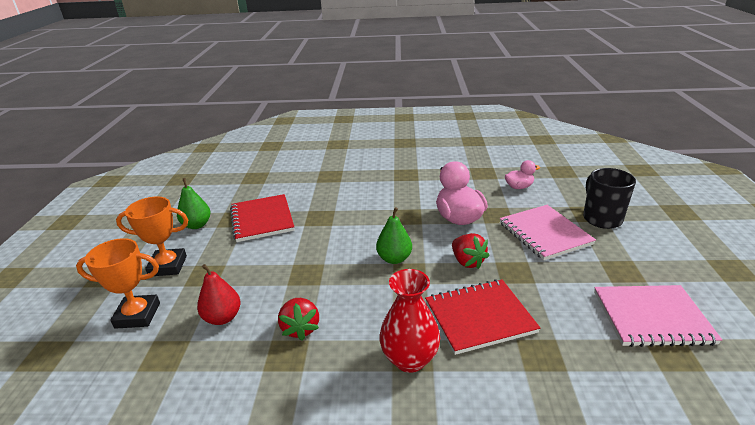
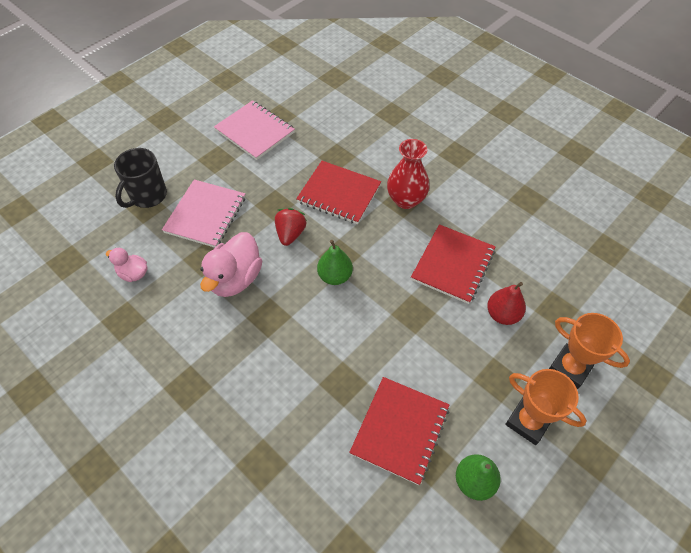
camera: 140 degrees left, 25 degrees up
red strawberry [278,298,319,341] -> red notebook [411,224,496,304]

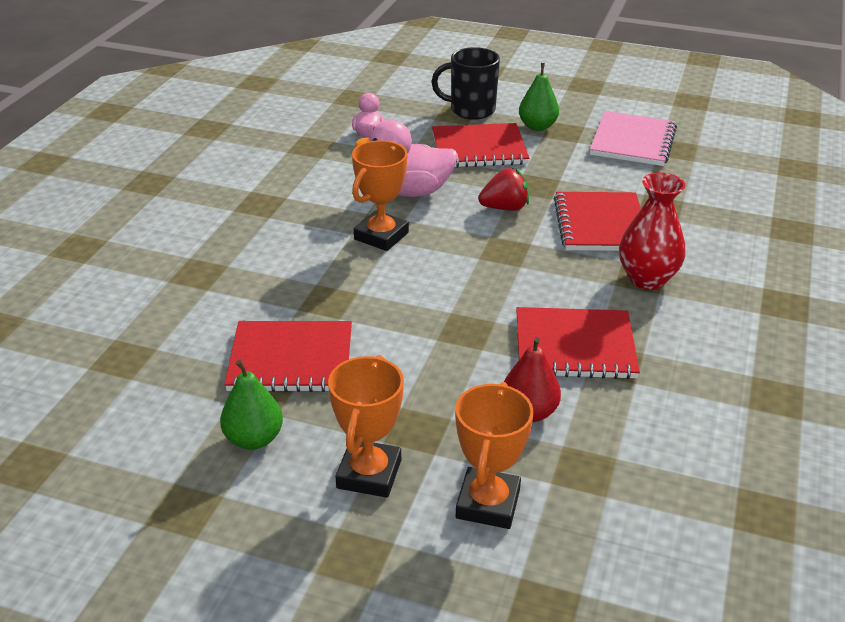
camera: 65 degrees right, 20 degrees down
pink notebook [162,180,245,248] -> red notebook [432,123,529,168]
green pear [317,240,353,285] -> green pear moved to [519,63,559,131]
none -> orange trophy [352,140,409,251]

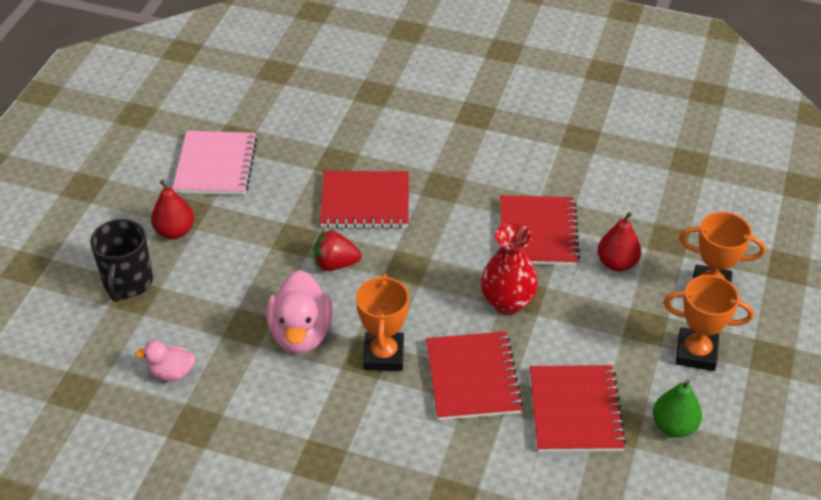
camera: 90 degrees left, 10 degrees up
orange trophy [352,140,409,251] -> orange trophy turned 60 degrees clockwise [356,273,409,371]
red notebook [432,123,529,168] -> red notebook moved to [426,332,523,420]
red strawberry [478,168,529,211] -> red strawberry turned 75 degrees counterclockwise [313,229,362,271]
green pear [519,63,559,131] -> red pear [151,180,194,239]
pink notebook [590,111,677,166] -> pink notebook turned 75 degrees clockwise [172,131,258,195]
red vase [619,172,686,290] -> red vase moved to [481,223,538,315]

